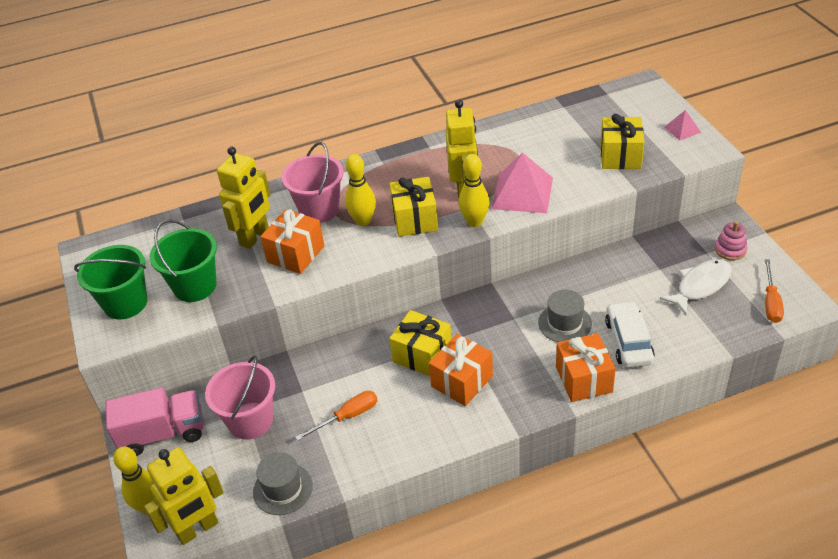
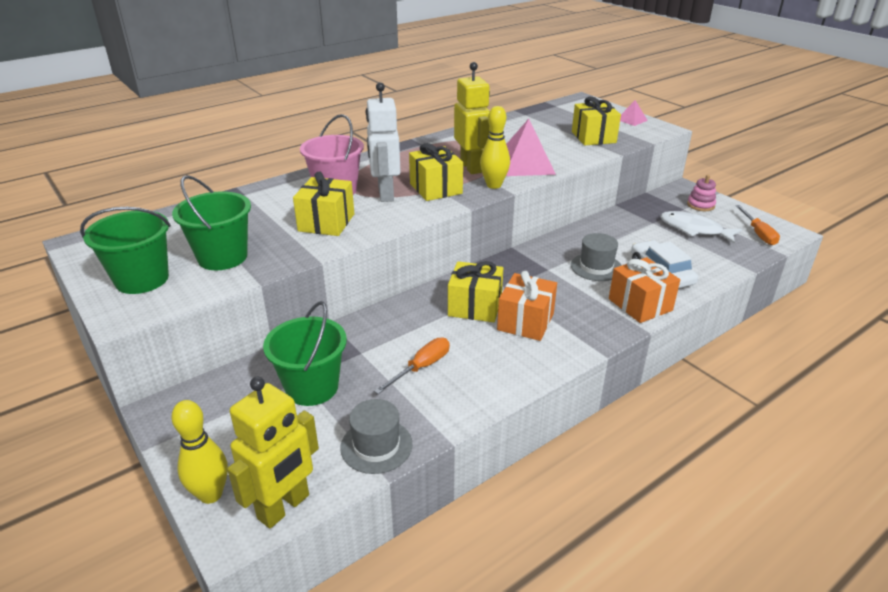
camera: 20 degrees left, 10 degrees down
pink truck [106,388,203,456] -> none
pink bucket [205,355,275,440] -> green bucket [263,301,347,406]
yellow robot [217,147,270,249] -> none
orange gift [260,209,325,274] -> yellow gift [293,171,354,236]
yellow bowling pin [345,154,376,226] -> white robot [366,82,401,202]
white fish [660,259,732,315] -> white fish turned 90 degrees counterclockwise [660,211,742,244]

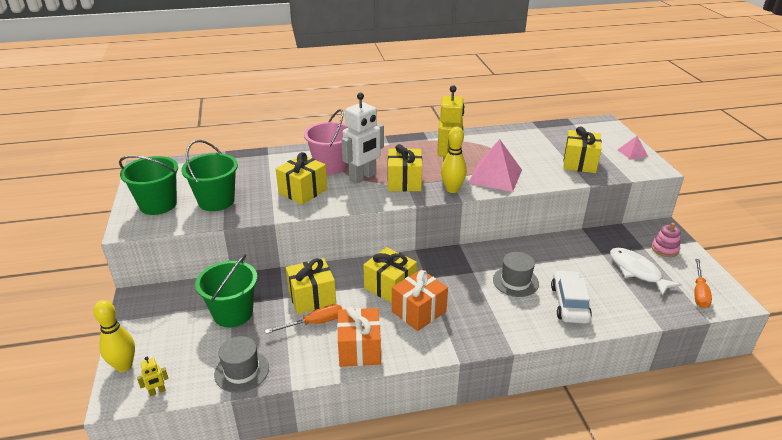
camera: 25 degrees right, 0 degrees up
yellow robot [227,377,319,528] -> yellow robot [137,357,168,396], size x0.41
white robot [366,82,401,202] -> white robot turned 150 degrees counterclockwise [341,93,384,184]
orange gift [609,257,680,323] -> orange gift moved to [337,307,381,367]
none -> yellow gift [286,258,336,314]

